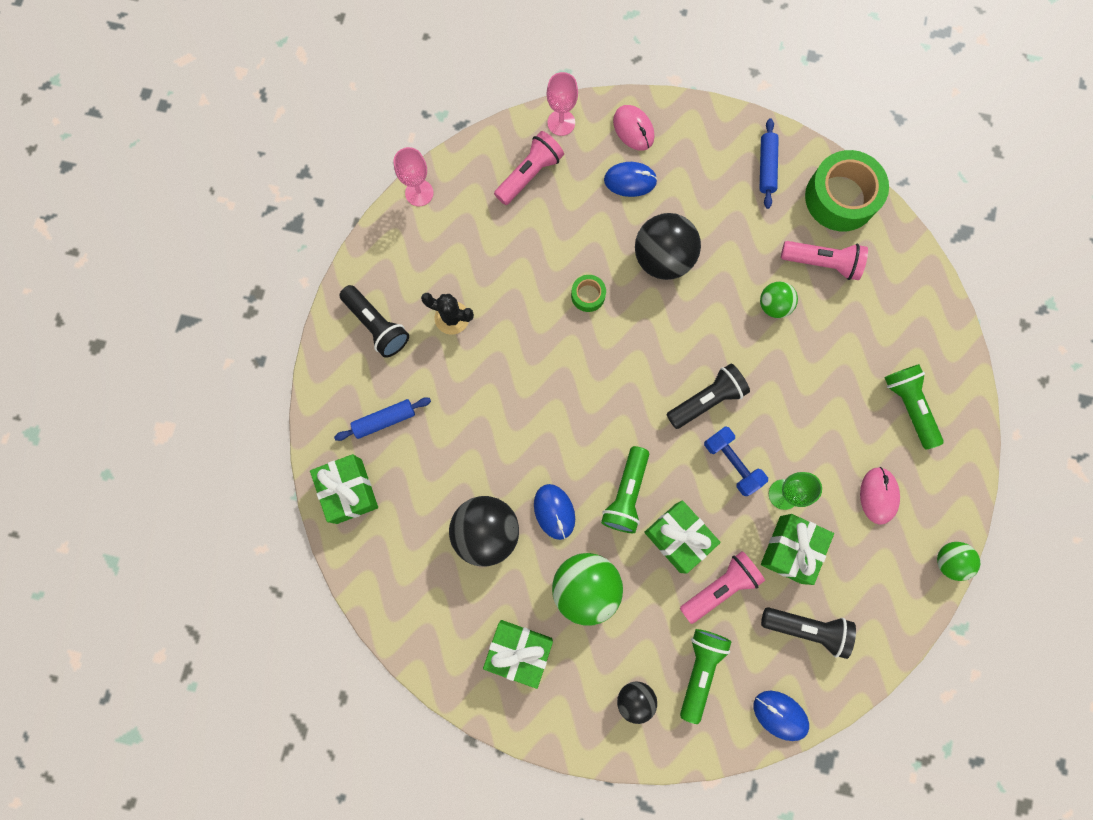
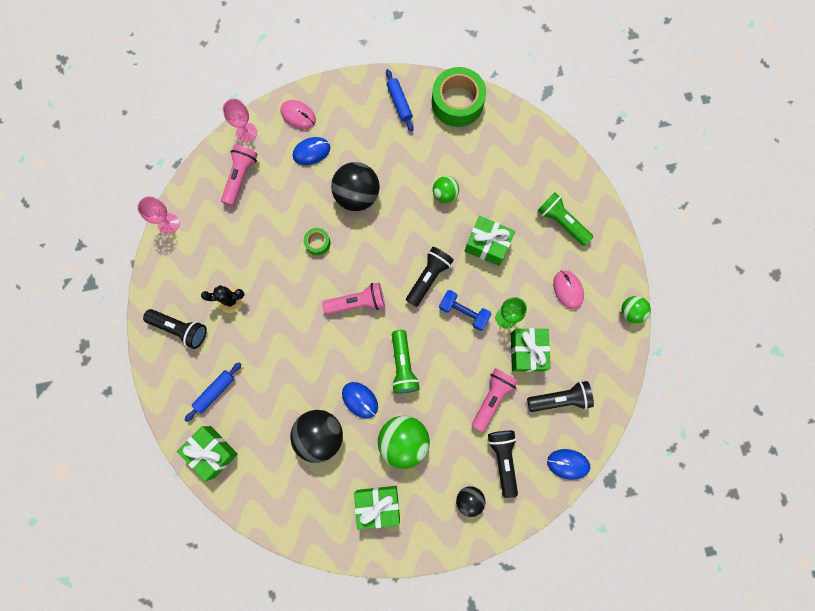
camera: 25 degrees left, 0 degrees up
green gift [644,500,721,574] -> green gift moved to [465,216,515,266]
green flashlight [680,629,731,724] -> black flashlight [488,431,518,498]
pink flashlight [781,241,868,280] -> pink flashlight moved to [322,282,385,315]

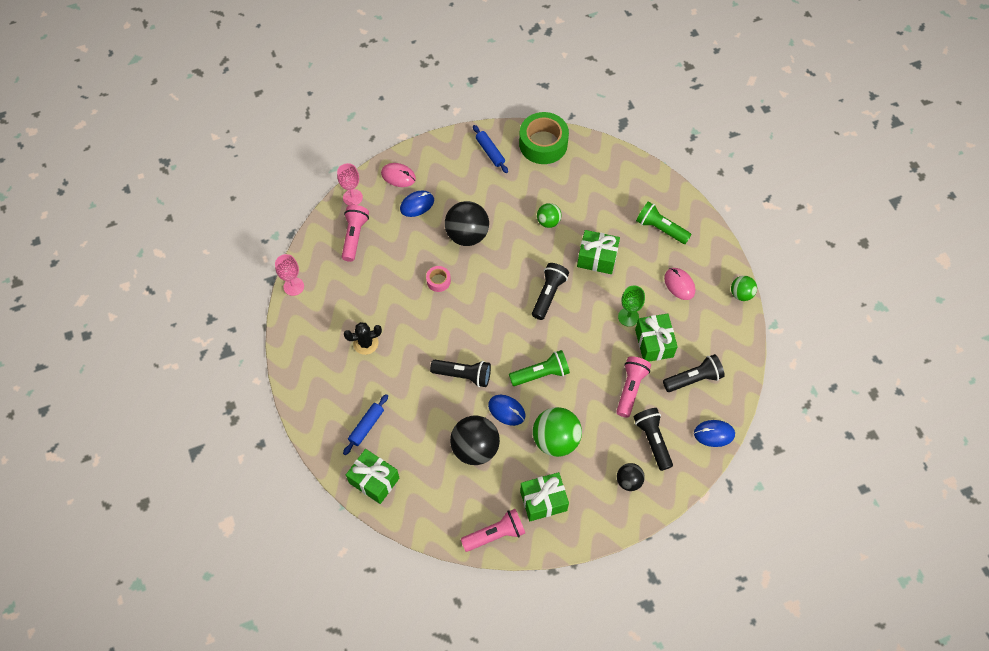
camera: 10 degrees left, 15 degrees down
black flashlight [143,309,207,349] -> black flashlight moved to [430,360,491,387]
green tape [304,228,330,255] -> pink tape [426,266,451,292]
pink flashlight [322,282,385,315] -> pink flashlight moved to [461,509,525,552]
green flashlight [392,330,420,394] -> green flashlight turned 90 degrees counterclockwise [509,350,570,386]
blue dumbbell [439,290,492,331] -> none

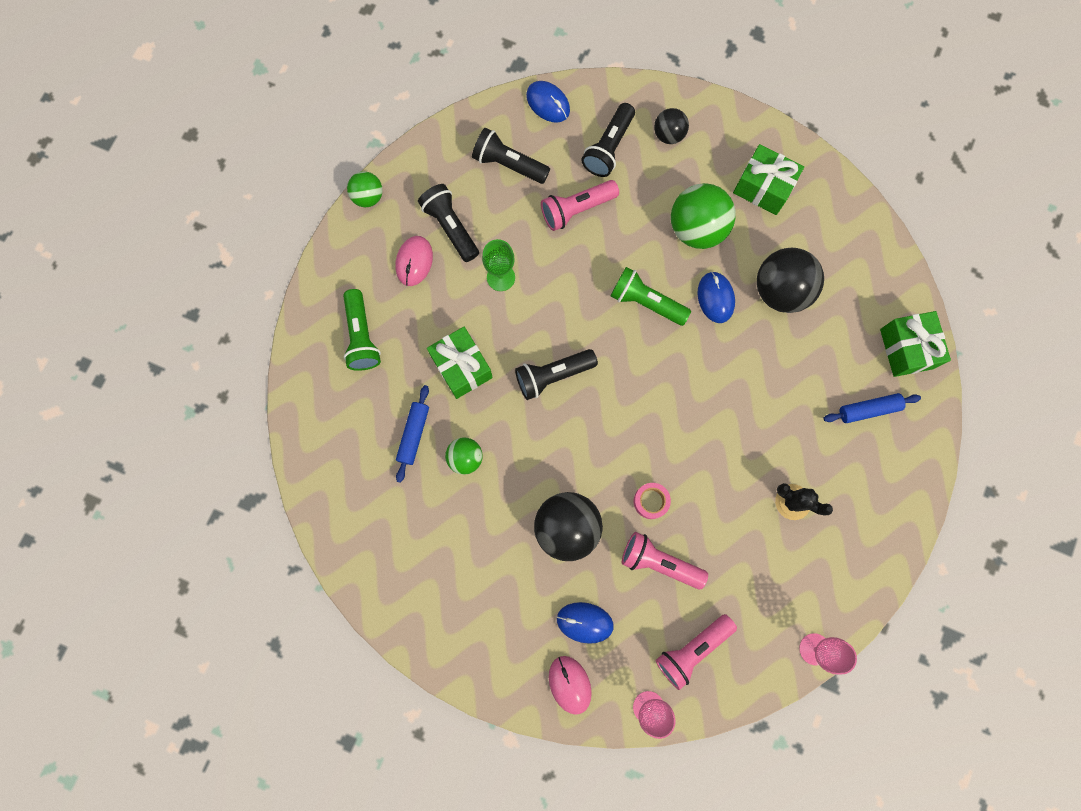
camera: 135 degrees left, 15 degrees up
black flashlight [430,360,491,387] -> black flashlight moved to [418,184,479,262]
pink flashlight [461,509,525,552] -> pink flashlight moved to [622,532,708,589]
blue rolling pin [473,125,508,173] -> blue rolling pin moved to [396,385,429,483]
green tape [519,112,569,164] -> none
green gift [635,314,678,362] -> none

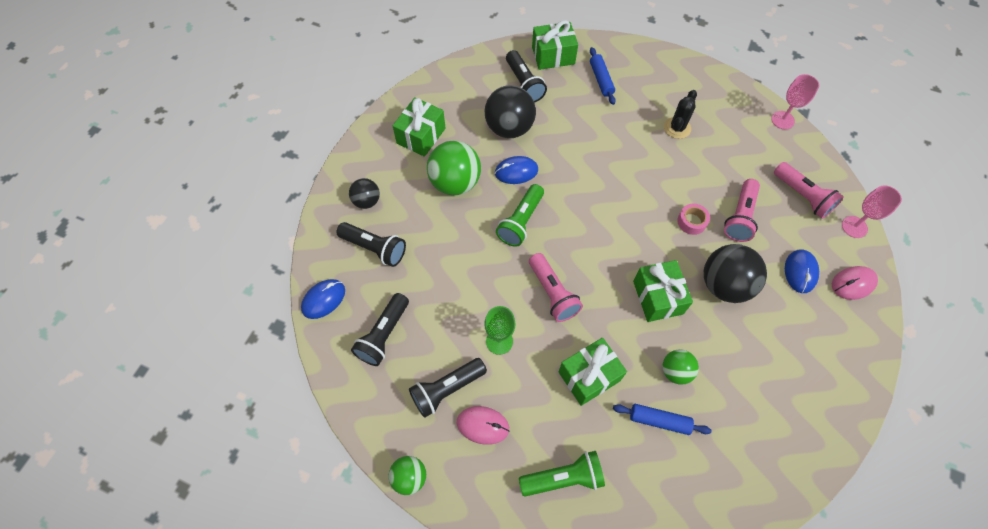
camera: 90 degrees left, 15 degrees down
black flashlight [515,349,598,400] -> black flashlight moved to [506,50,547,103]
pink flashlight [541,180,619,231] -> pink flashlight moved to [529,253,583,322]
none -> green gift [633,260,693,322]

